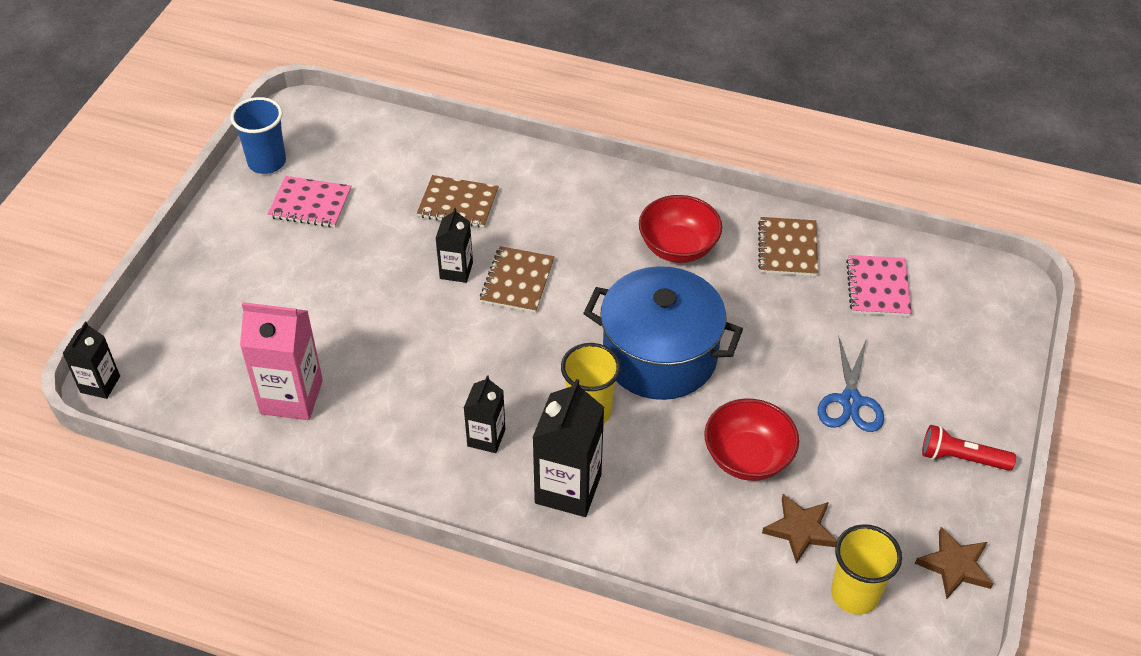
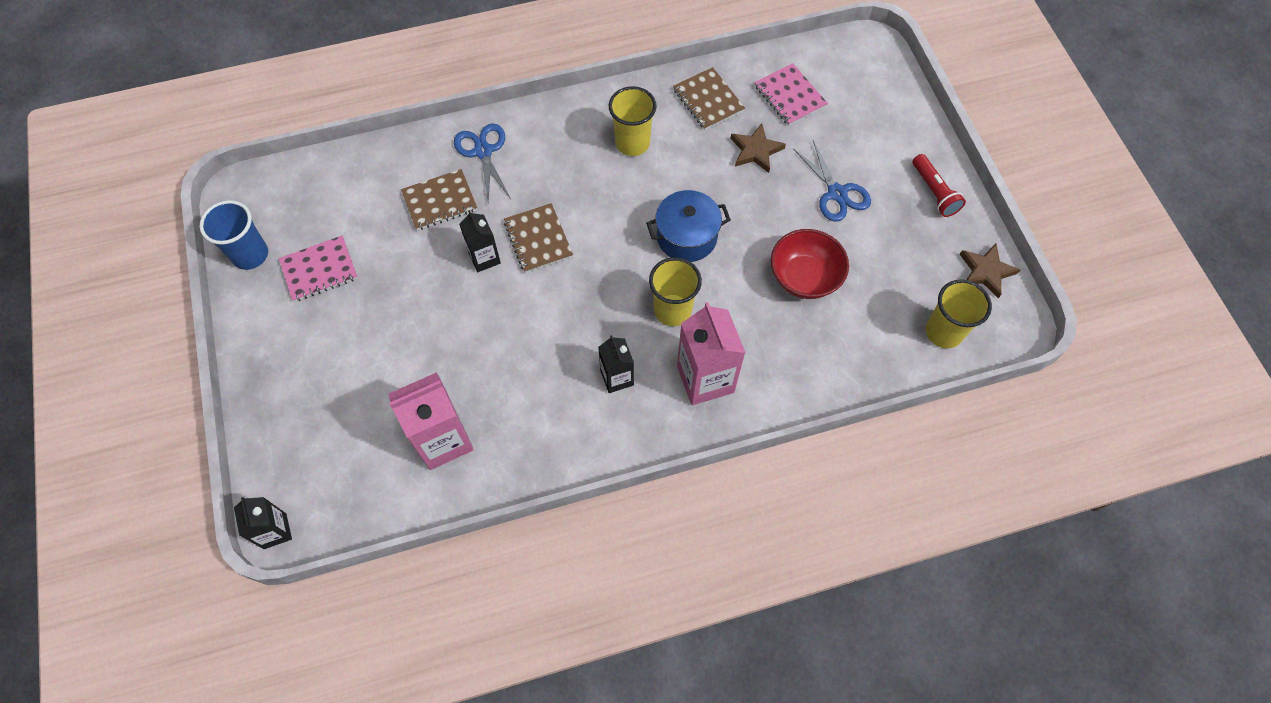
camera: 35 degrees left, 15 degrees up
black carton [532,379,604,517] -> pink carton [677,302,746,405]
blue pot [583,266,743,400] -> blue pot [646,190,731,262], size x0.62
red bowl [639,195,722,263] -> yellow cup [609,86,657,156]
brown star [762,494,837,564] -> brown star moved to [730,123,786,173]
red flashlight [922,425,1016,471] -> red flashlight turned 90 degrees counterclockwise [913,154,966,217]
none -> blue scissors [454,123,511,202]

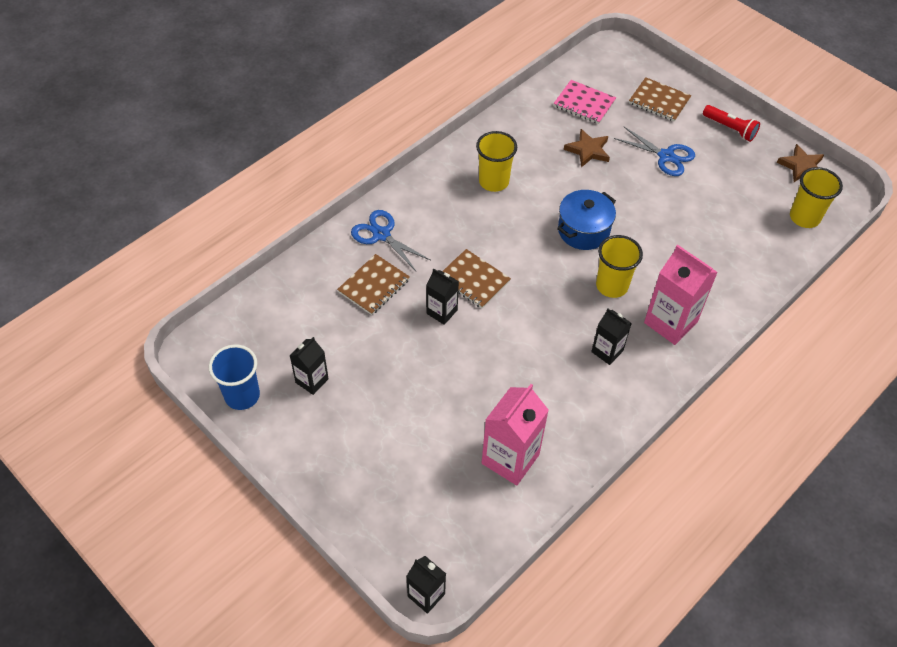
camera: 30 degrees left, 10 degrees down
pink notebook [279,236,358,302] -> black carton [290,337,329,395]
brown notebook [673,67,745,130] -> brown notebook moved to [629,77,691,122]
red bowl [771,229,849,299] -> none

